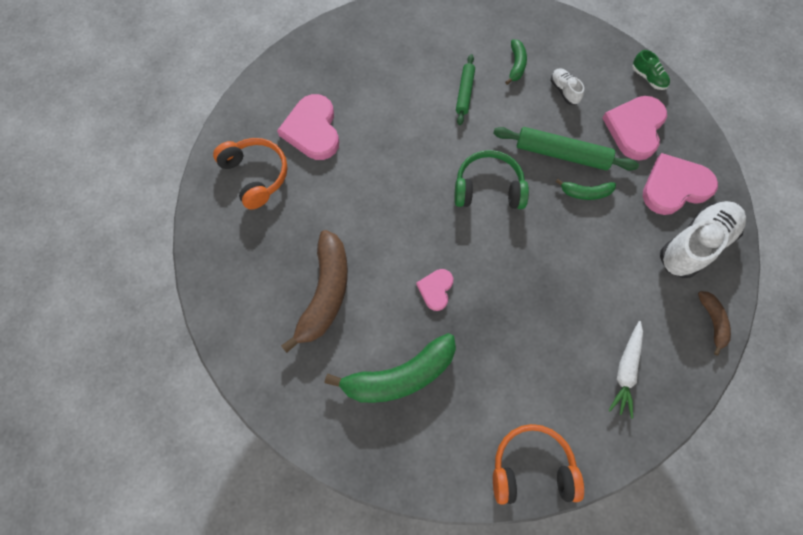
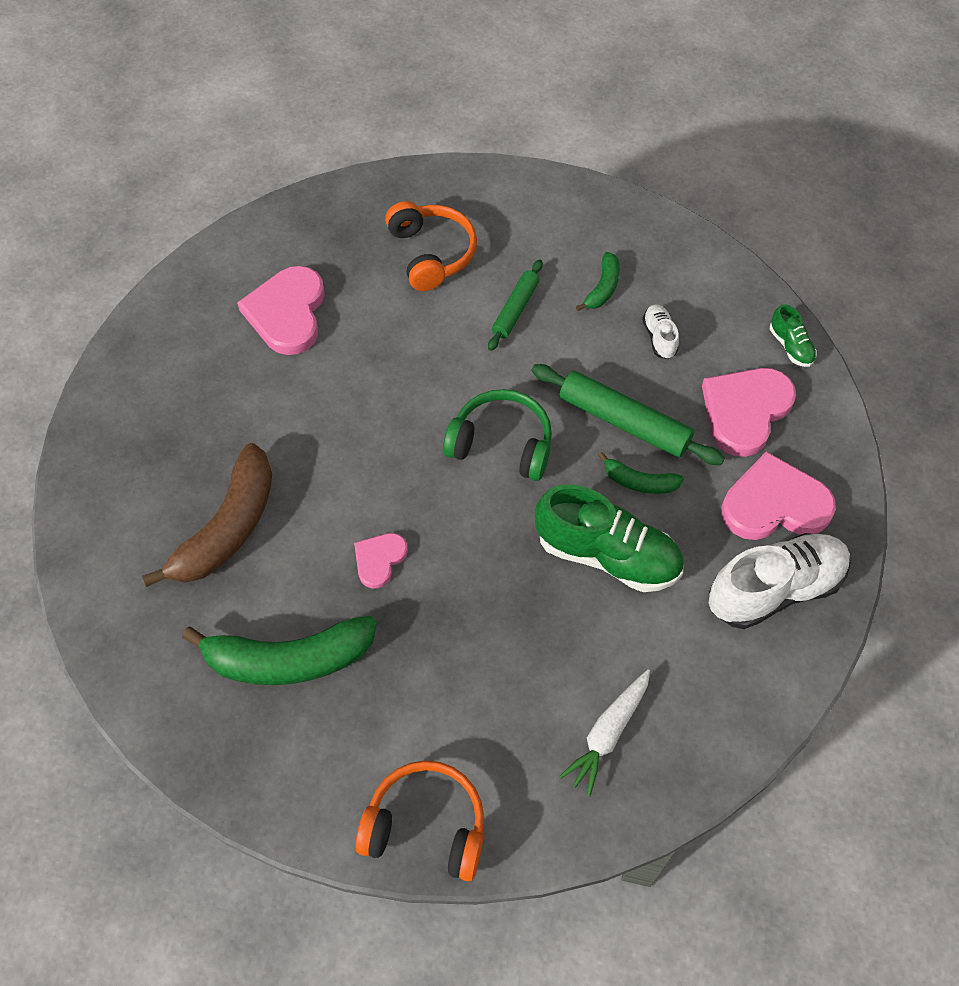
camera: 15 degrees right, 10 degrees down
orange headphones [213,138,288,210] -> orange headphones moved to [385,201,477,291]
brown banana [698,291,731,356] -> none
none -> green shoe [535,484,683,592]

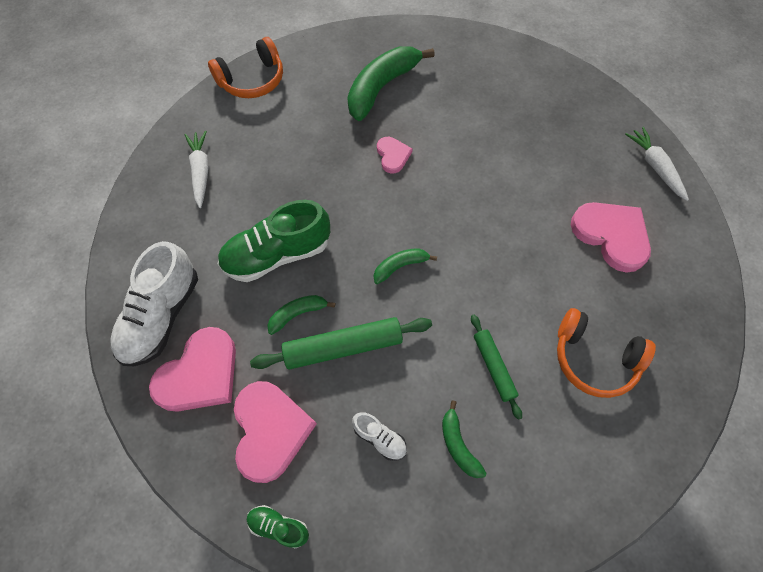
camera: 135 degrees right, 5 degrees up
brown banana [142,443,272,587] -> none
green headphones [443,389,552,481] -> green banana [374,248,437,284]
none -> white carrot [625,127,689,201]

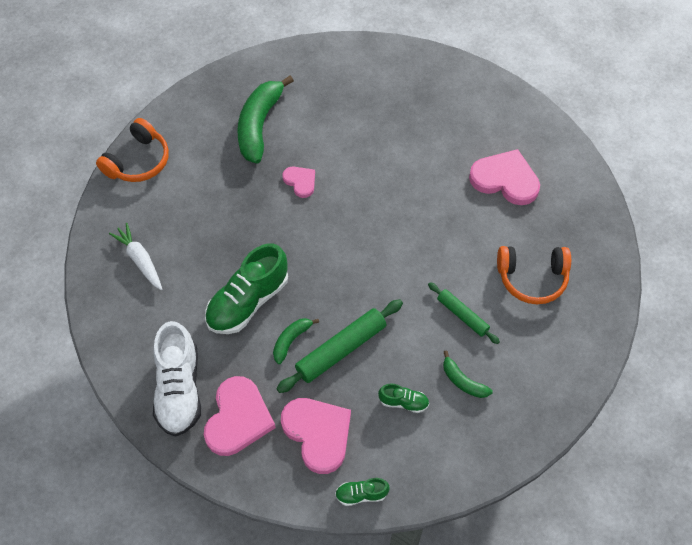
camera: 25 degrees left, 5 degrees down
white shoe [352,412,407,461] -> green shoe [378,384,429,413]
green banana [374,248,437,284] -> none
white carrot [625,127,689,201] -> none

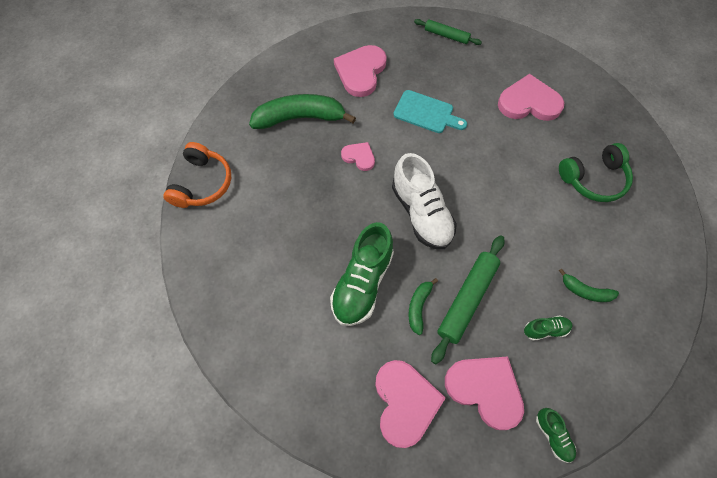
camera: 20 degrees left, 5 degrees up
white carrot [109,223,162,290] -> none
white shoe [153,321,201,437] -> white shoe moved to [392,153,457,249]
green banana [237,76,294,164] -> green banana turned 90 degrees clockwise [249,94,356,129]
green shoe [335,478,390,506] -> green shoe turned 90 degrees counterclockwise [536,408,576,463]
green rolling pin [428,282,500,344] -> green rolling pin moved to [414,19,482,45]
orange headphones [497,246,571,304] -> green headphones [559,143,633,202]
none -> pink heart [334,45,387,97]
none -> turquoise cutting board [393,90,467,133]

